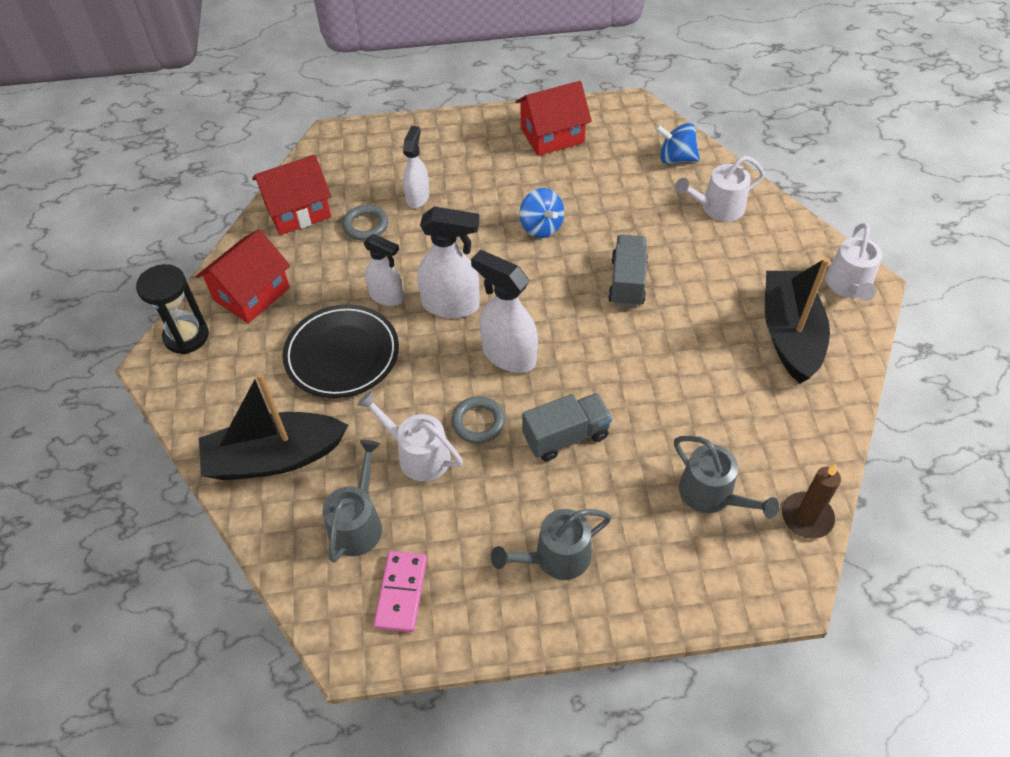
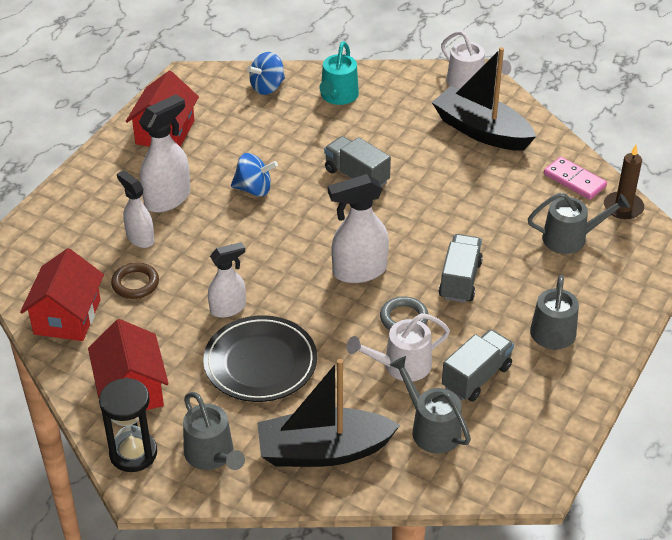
camera: 55 degrees left, 10 degrees down
black boat [199,372,348,480] -> black boat turned 60 degrees clockwise [257,359,400,467]
grey ring [342,205,388,240] -> brown ring [111,263,159,299]
pink domino [374,551,427,632] -> pink domino moved to [544,157,607,200]
white spray bottle [417,207,480,318] -> white spray bottle moved to [139,94,190,213]
white watering can [675,156,765,222] -> turquoise watering can [319,41,359,105]
none -> grey watering can [183,392,245,470]
none -> grey truck [442,329,514,402]

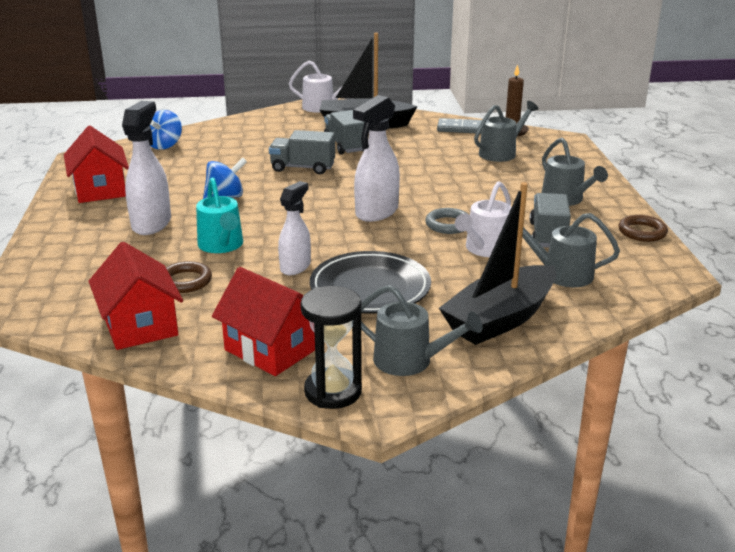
camera: 35 degrees left, 15 degrees down
white spray bottle [117,170,154,248] -> none
turquoise watering can [319,41,359,105] -> turquoise watering can moved to [196,177,243,253]
grey truck [439,234,483,303] -> grey truck moved to [324,110,365,154]
pink domino [544,157,607,200] -> grey domino [437,118,482,134]
none -> brown ring [618,215,668,242]

